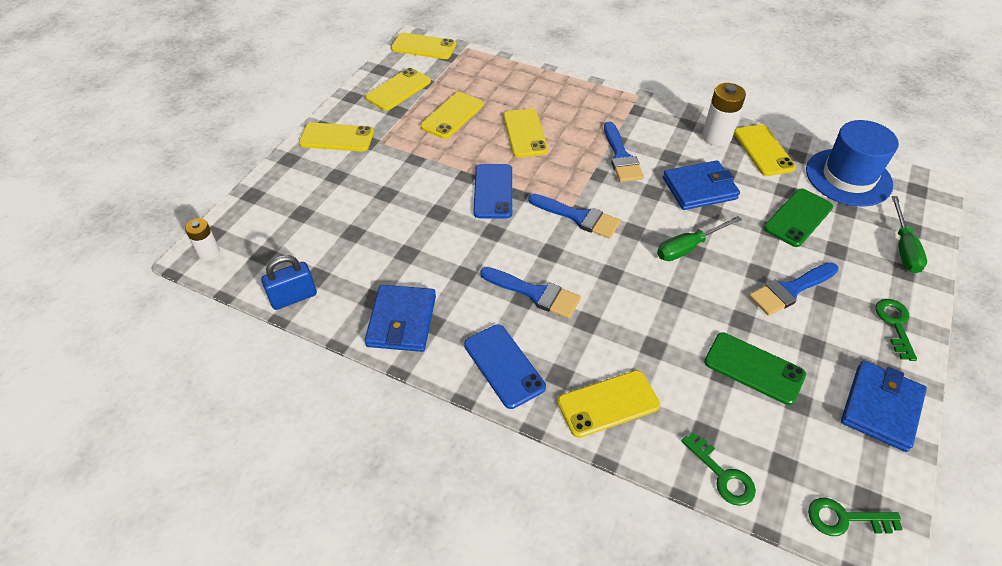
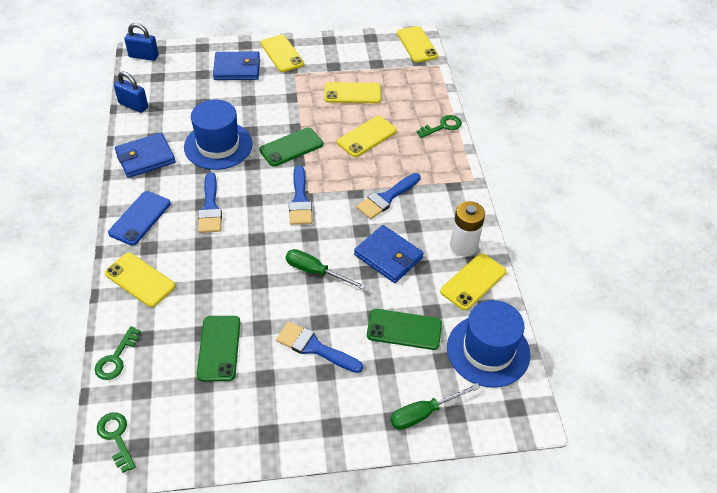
camera: 55 degrees right, 0 degrees up
white battery [185,218,220,261] -> blue padlock [124,23,159,61]
yellow phone [365,68,431,111] -> none
blue phone [473,164,512,219] -> green phone [259,127,323,167]
blue wallet [841,360,927,452] -> blue wallet moved to [213,51,260,80]
green key [875,299,917,361] -> green key moved to [417,115,462,138]
none -> blue hat [184,99,253,170]

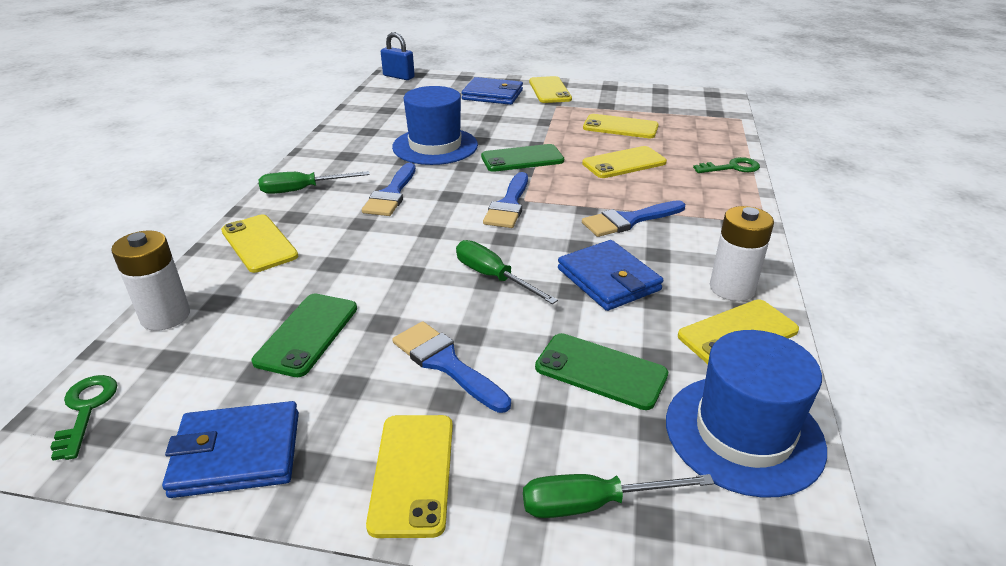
camera: 20 degrees right, 15 degrees down
green key [95,326,141,380] -> white battery [111,230,190,331]
blue phone [108,191,171,245] -> green screwdriver [258,171,370,194]
blue padlock [114,71,148,113] -> none
blue wallet [115,133,176,178] -> blue wallet moved to [162,401,299,498]
yellow phone [397,26,438,63] -> yellow phone moved to [366,415,453,538]

